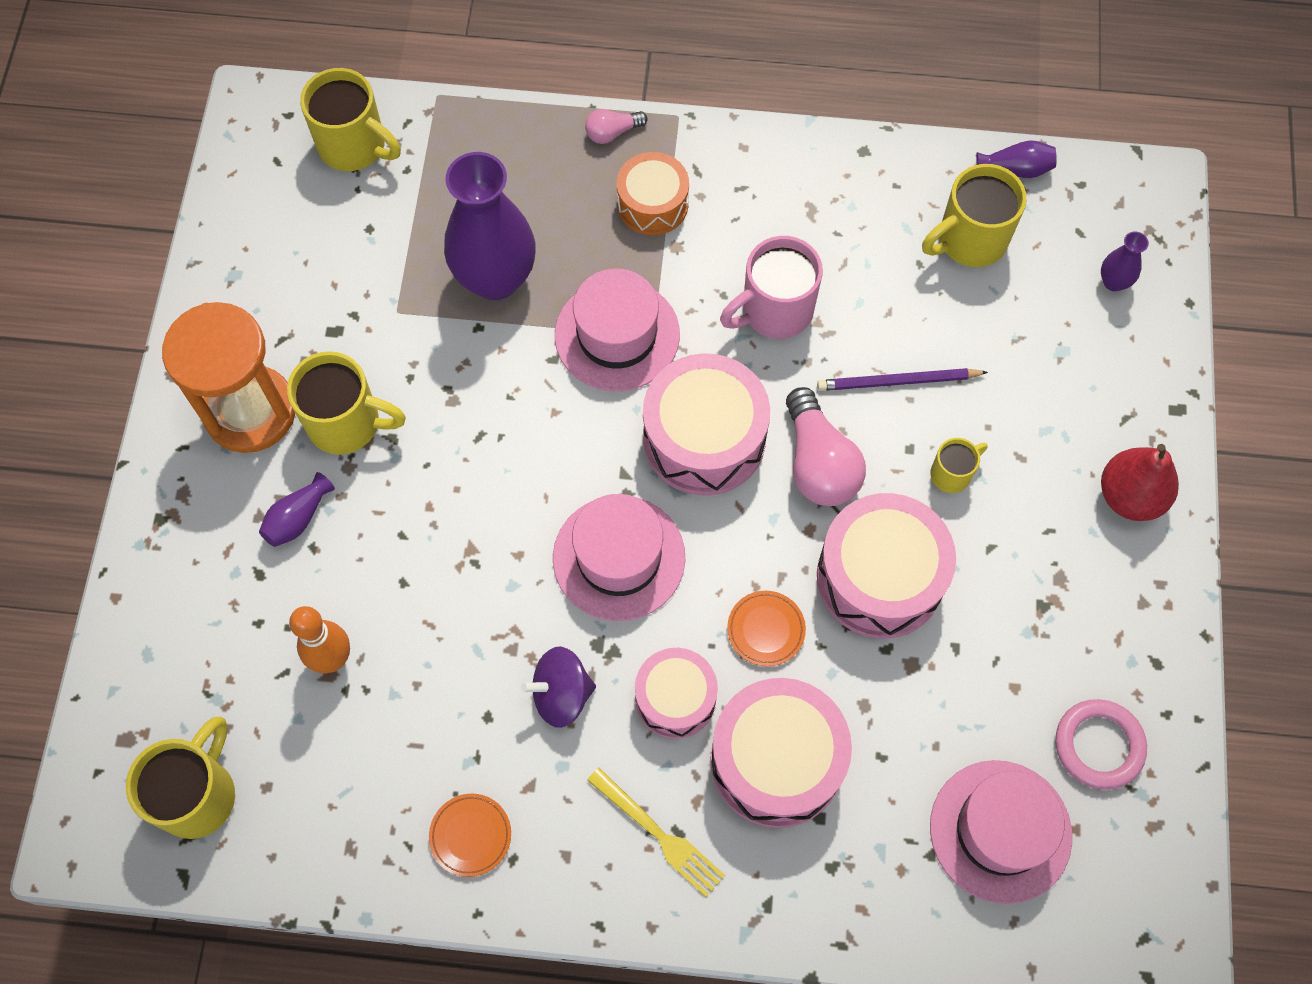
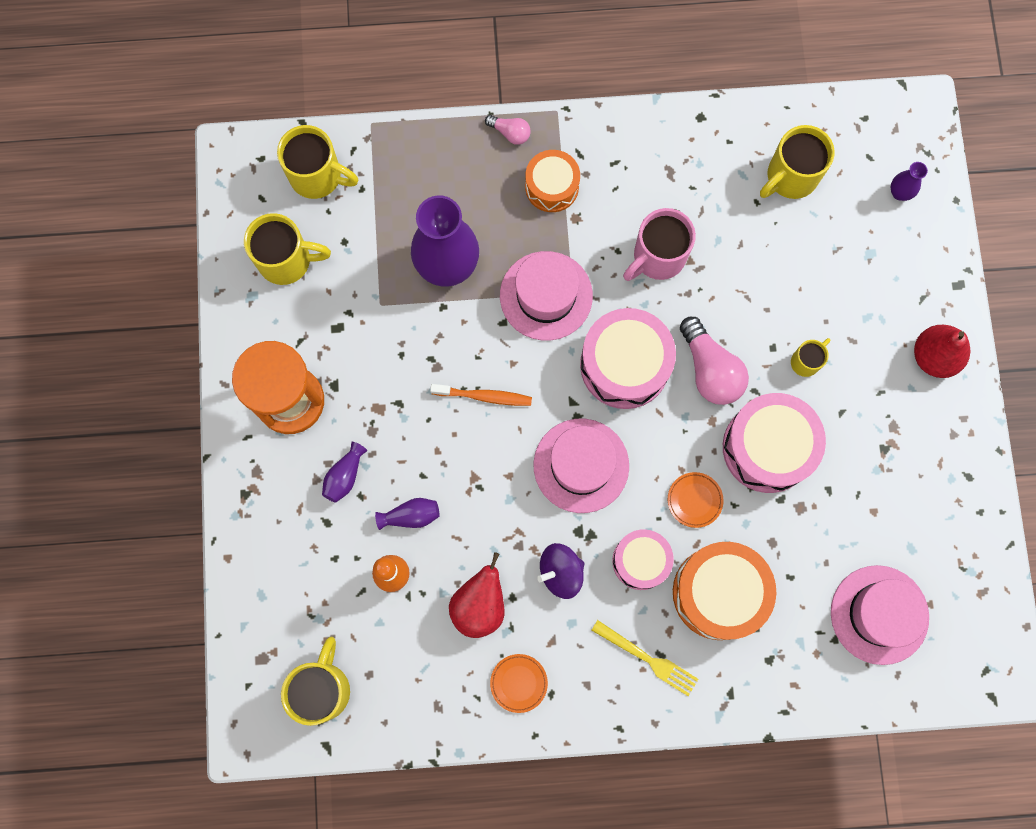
camera: 10 degrees left, 10 degrees up
yellow mug [287,351,406,455] -> yellow mug moved to [244,213,331,285]
pink light bulb [585,109,648,144] -> pink light bulb turned 120 degrees counterclockwise [485,115,531,145]
pink drum [711,678,852,828] -> orange drum [673,542,776,640]
purple pencil [817,368,988,391] -> none
purple vase [976,140,1057,178] -> purple vase moved to [375,498,439,530]
pink ring [1055,699,1147,790] -> none
none -> orange toothbrush [430,384,532,406]
none -> red pear [449,552,504,638]

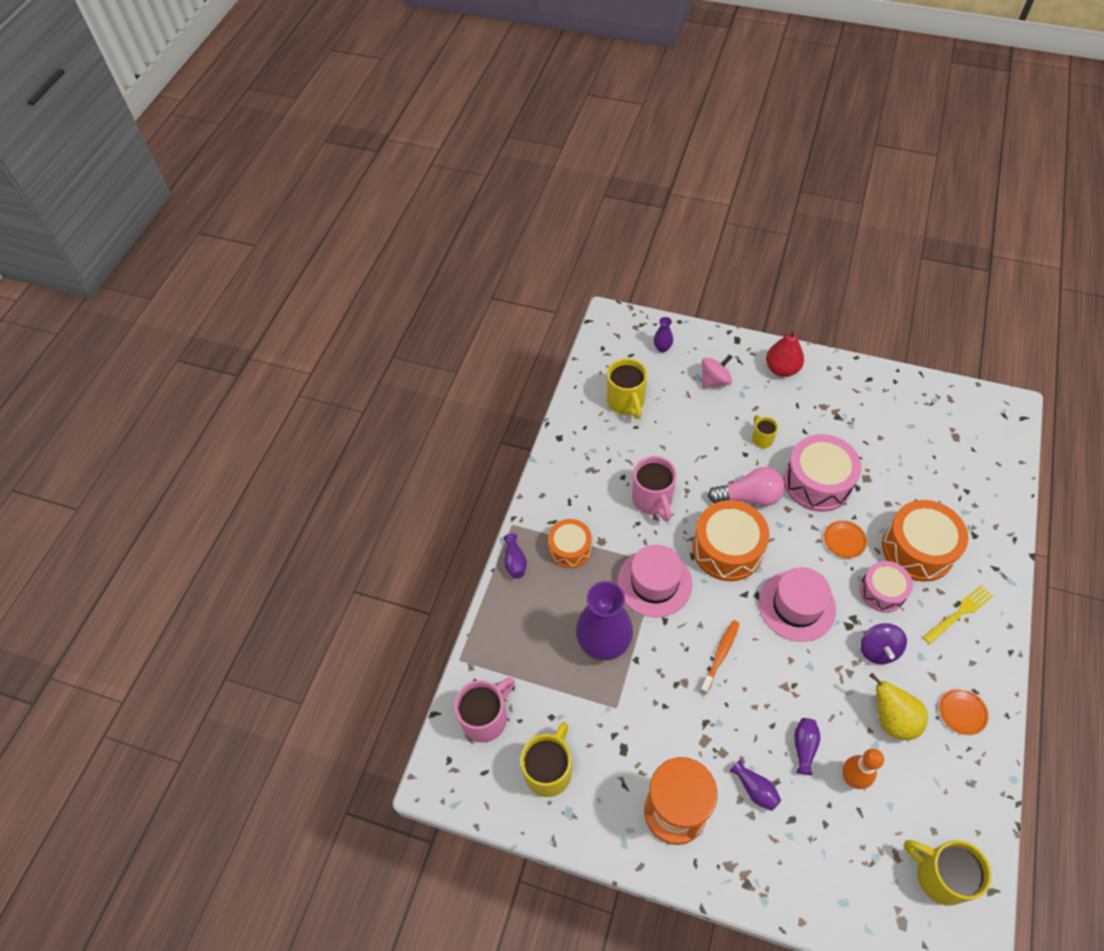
camera: 65 degrees left, 20 degrees down
yellow mug [277,125,358,199] -> pink mug [454,677,515,743]
red pear [449,552,504,638] -> yellow pear [870,673,928,740]
pink light bulb [485,115,531,145] -> purple vase [504,533,527,579]
pink drum [580,308,676,409] -> orange drum [693,500,769,581]
pink hat [831,565,929,665] -> none
none -> pink spinning top [702,354,732,388]

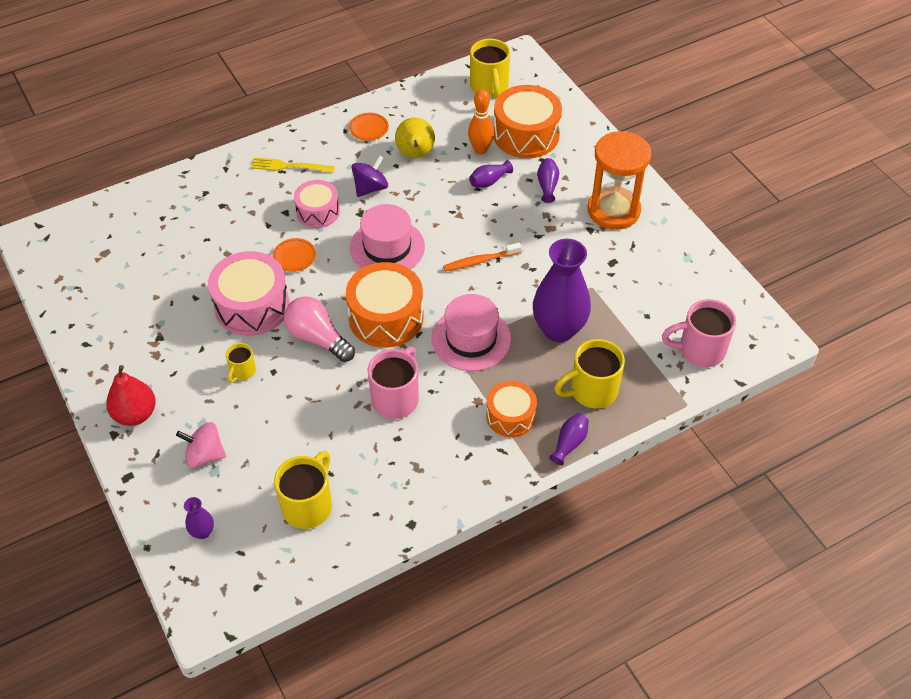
camera: 140 degrees left, 5 degrees down
yellow mug [520,722,572,797] -> yellow mug moved to [554,339,625,408]
orange drum [882,500,968,582] -> orange drum moved to [494,85,562,158]

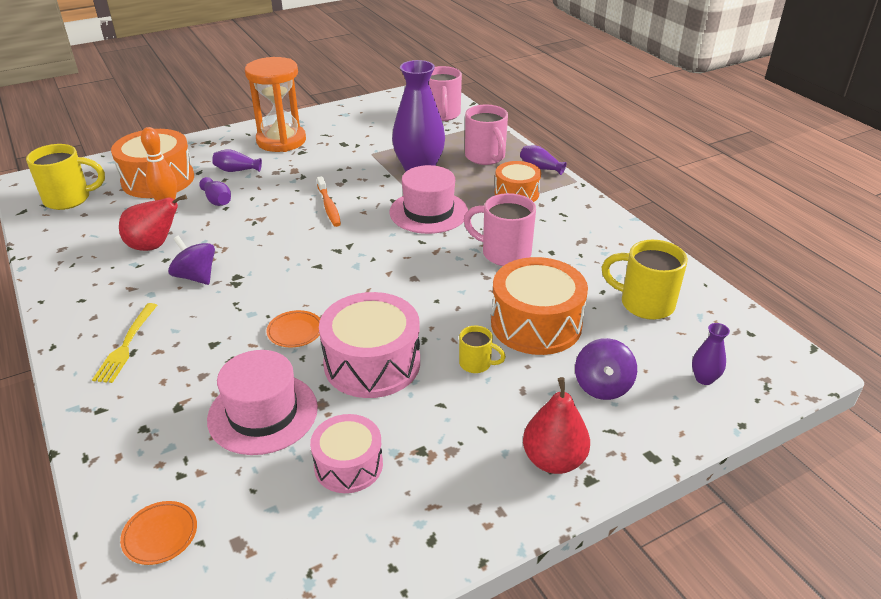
camera: 90 degrees left, 15 degrees down
pink spinning top [176,422,226,468] -> purple spinning top [575,338,637,400]
pink light bulb [284,296,355,362] -> none
pink drum [294,180,340,228] -> pink drum moved to [310,414,383,493]
orange drum [346,262,424,348] -> orange drum moved to [491,257,588,355]
orange plate [349,113,389,141] -> orange plate moved to [120,501,197,565]
pink hat [350,204,425,269] -> pink hat moved to [207,350,318,455]
yellow pear [395,117,435,158] -> red pear [119,195,187,251]
yellow mug [554,339,625,408] -> pink mug [465,104,508,165]

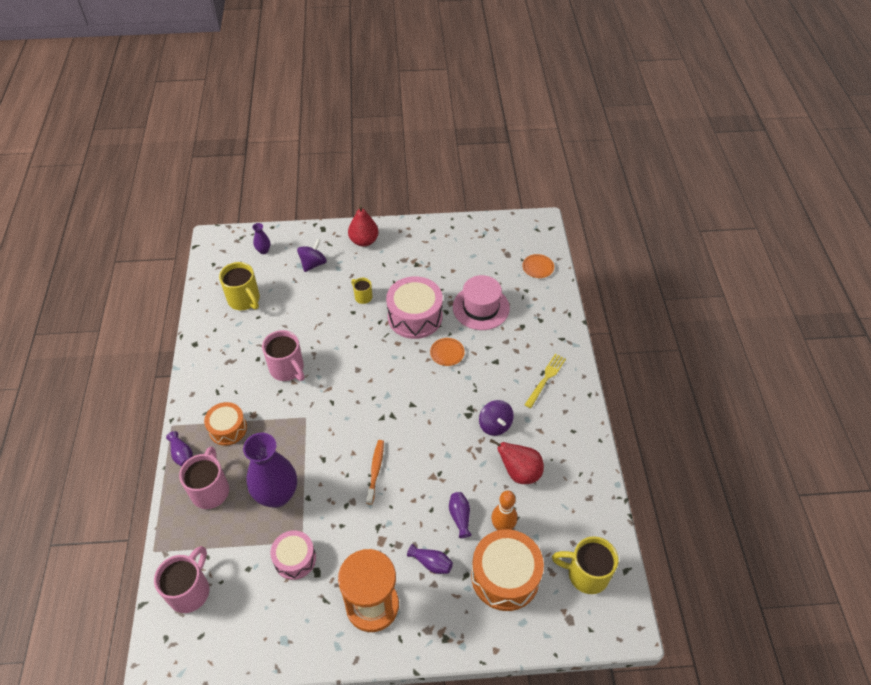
camera: 155 degrees left, 15 degrees up
pink drum [310,414,383,493] -> pink drum moved to [270,530,316,580]
pink hat [390,165,468,234] -> none
orange drum [491,257,588,355] -> none

